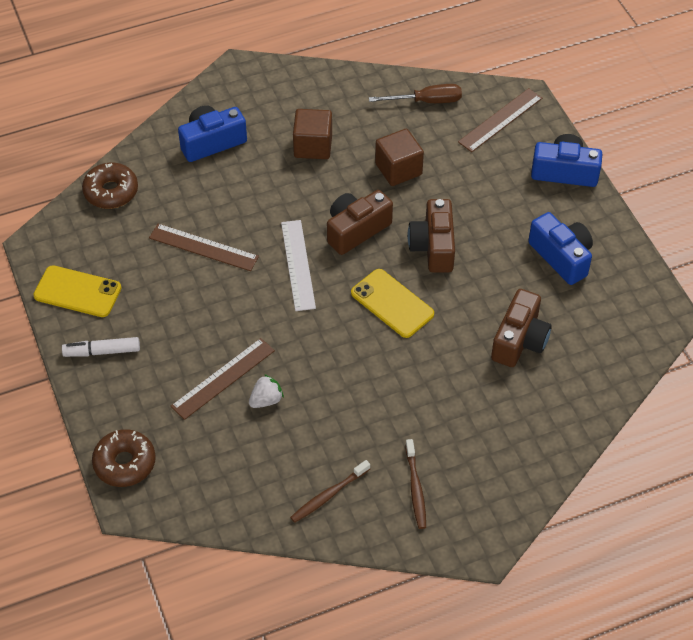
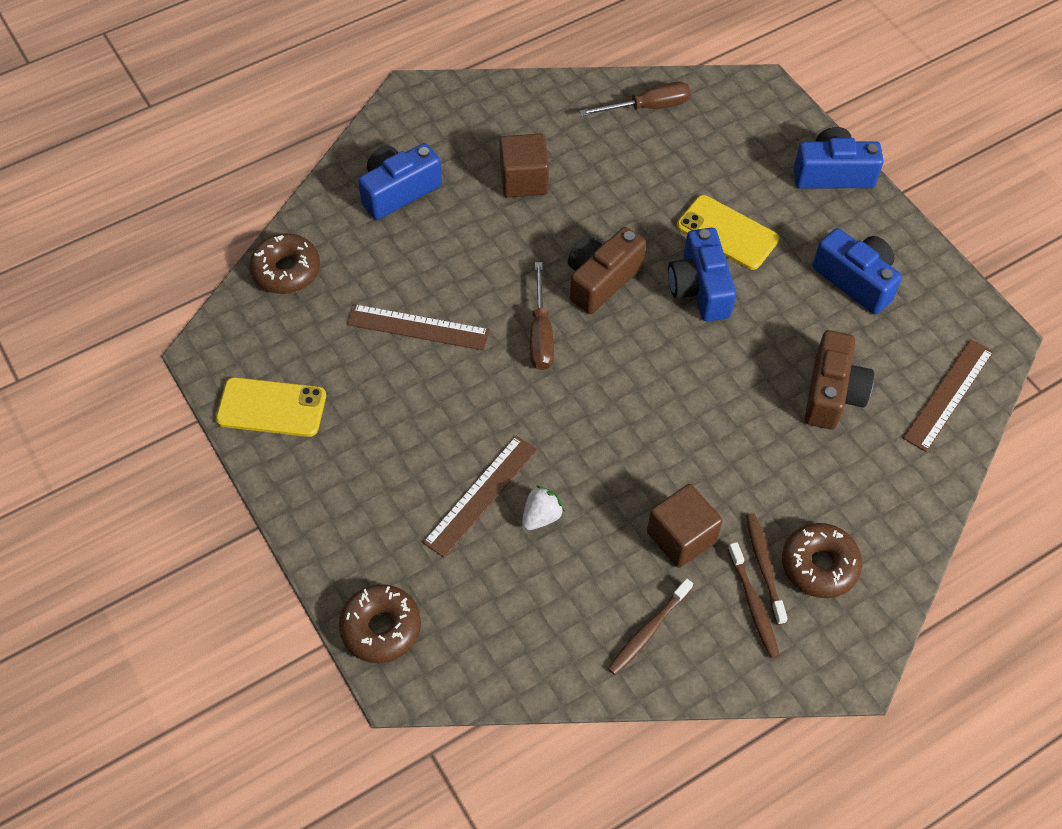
camera: 10 degrees left, 5 degrees up
white marker [62,337,140,357] -> none
white ruler [281,220,316,311] -> brown screwdriver [530,262,554,370]
yellow phone [351,269,434,338] -> yellow phone moved to [677,195,779,270]
brown cube [375,129,424,186] -> brown cube moved to [647,484,723,568]
brown camera [408,199,455,273] -> blue camera [668,228,736,321]
brown ruler [458,88,542,152] -> brown ruler moved to [903,339,993,452]
none -> brown toothbrush [746,513,788,625]
none -> brown donut [782,523,863,598]

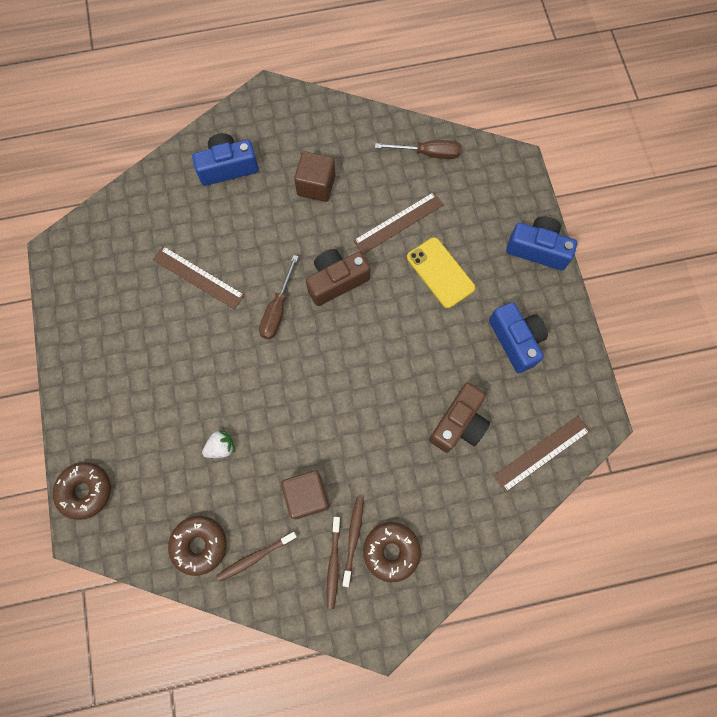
camera: 20 degrees right, 15 degrees up
yellow phone [216,377,326,437] -> none
brown donut [249,233,320,294] -> brown donut moved to [168,516,227,576]
brown ruler [423,436,537,558] -> brown ruler moved to [353,192,443,254]
blue camera [668,228,736,321] -> none

